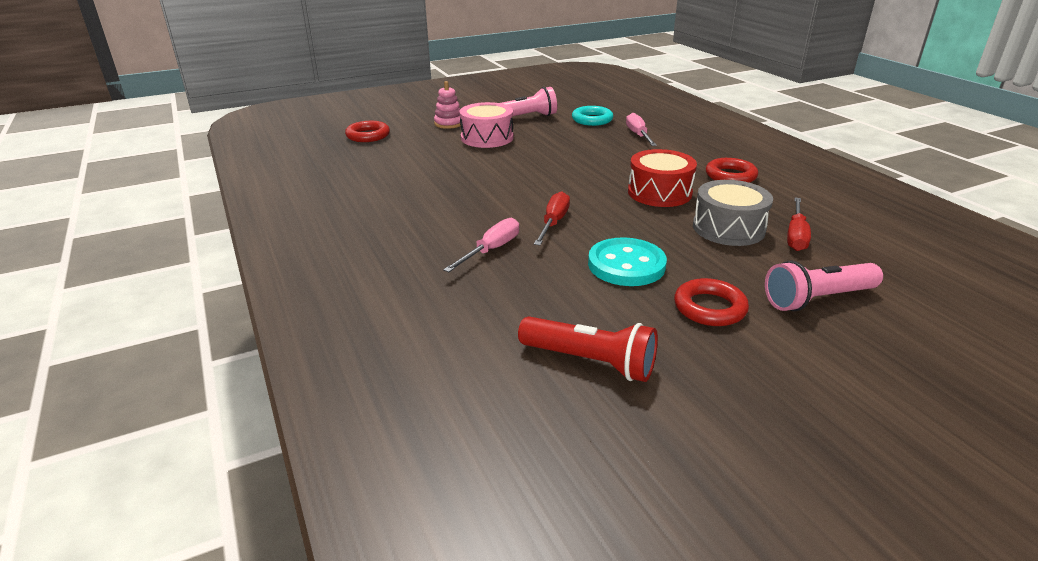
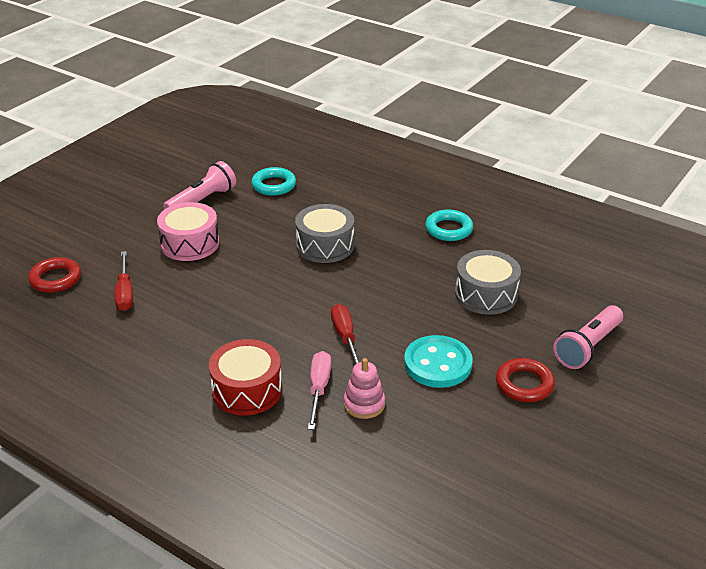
camera: 30 degrees left, 5 degrees up
pink stacking toy [434,81,461,129] -> pink stacking toy moved to [344,358,385,419]
red flashlight [518,317,658,382] -> none
pink screwdriver [626,113,657,146] -> none
red drum [628,149,697,207] -> red drum moved to [209,339,282,416]
red ring [706,158,758,183] -> turquoise ring [425,209,473,241]
red screwdriver [787,198,811,251] -> red screwdriver moved to [114,251,133,311]
none -> grey drum [295,204,354,263]

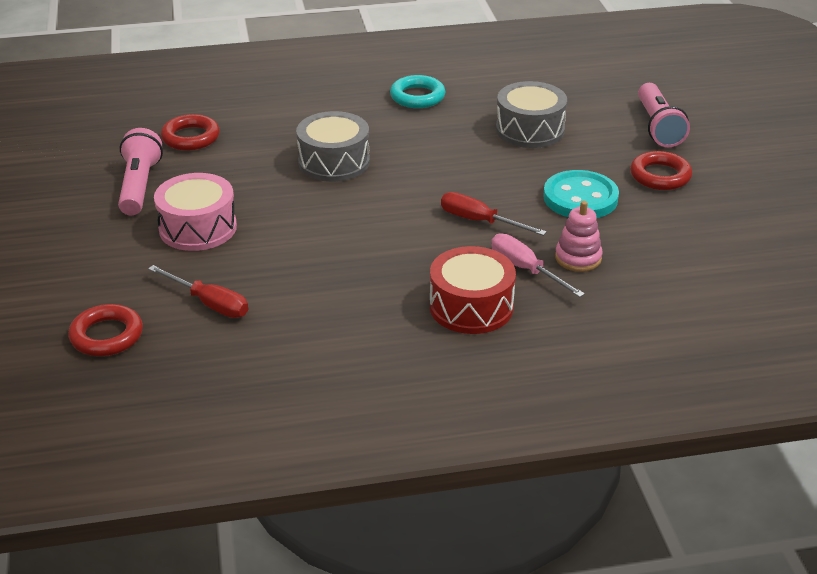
camera: 45 degrees left, 0 degrees up
turquoise ring [251,167,296,196] -> red ring [161,114,220,150]

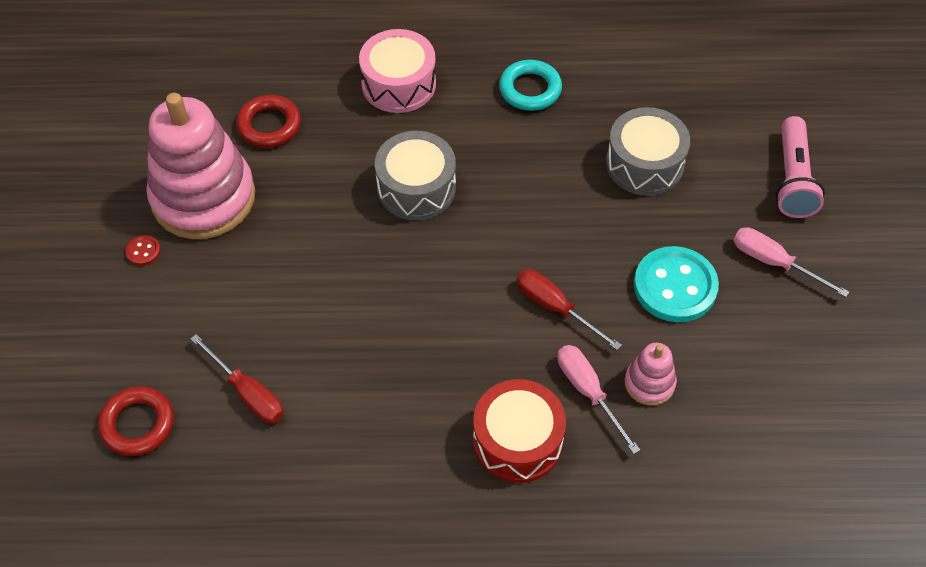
camera: 10 degrees right, 20 degrees up
pink flashlight [118,128,163,215] -> pink stacking toy [146,93,255,239]
pink drum [154,173,237,251] -> pink drum moved to [359,29,436,113]
red ring [630,151,692,190] -> pink screwdriver [733,227,849,297]
none -> red button [125,235,161,266]

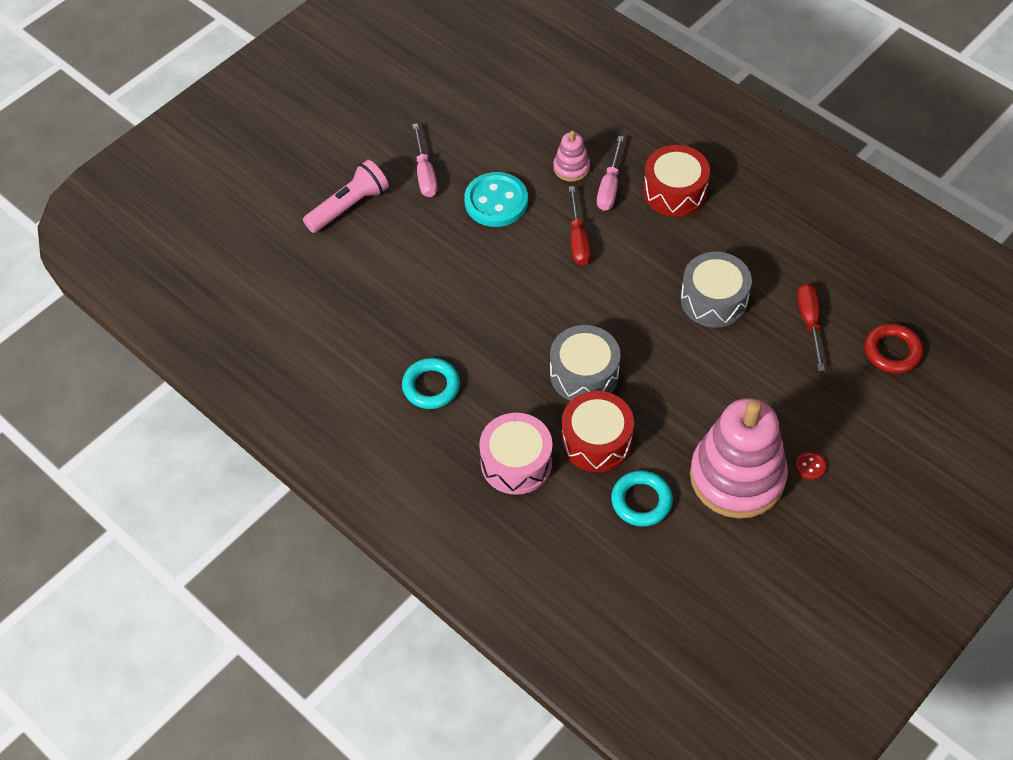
camera: 135 degrees left, 0 degrees up
red ring [236,95,301,148] -> turquoise ring [611,470,673,527]
grey drum [606,107,690,196] -> grey drum moved to [681,252,752,328]
none -> red drum [561,391,634,472]

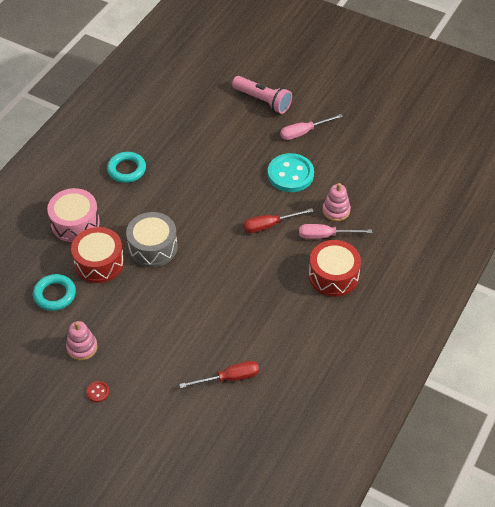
camera: 75 degrees right, 5 degrees down
grey drum [681,252,752,328] -> none
pink stacking toy [690,398,788,519] -> pink stacking toy [66,321,98,361], size x0.44
red ring [865,323,923,374] -> none

